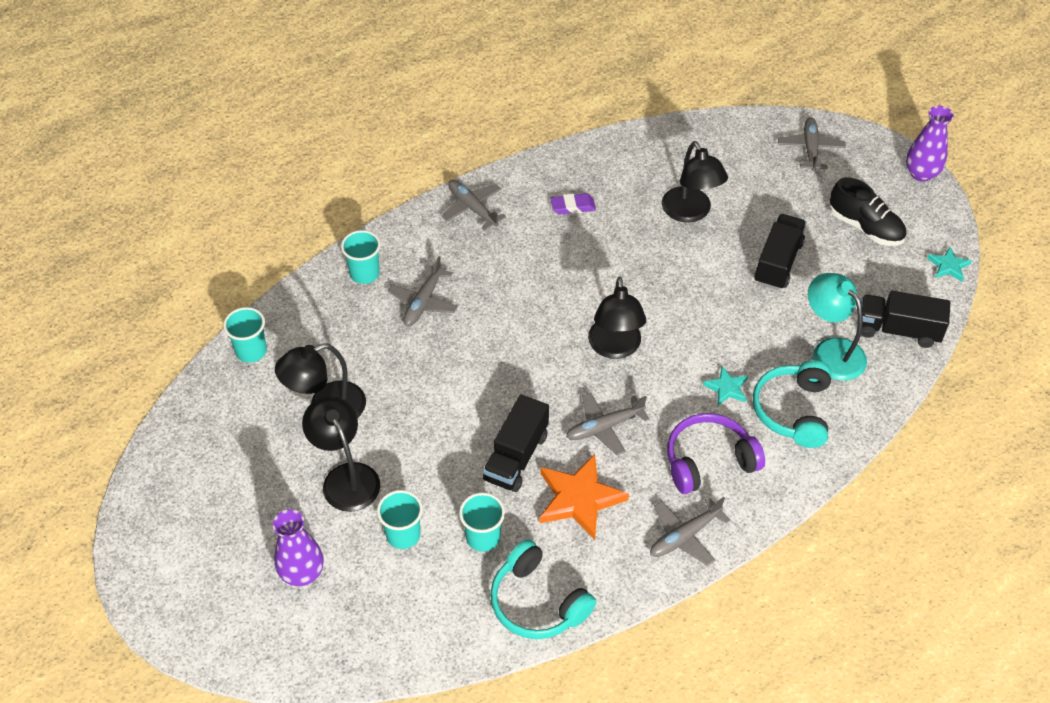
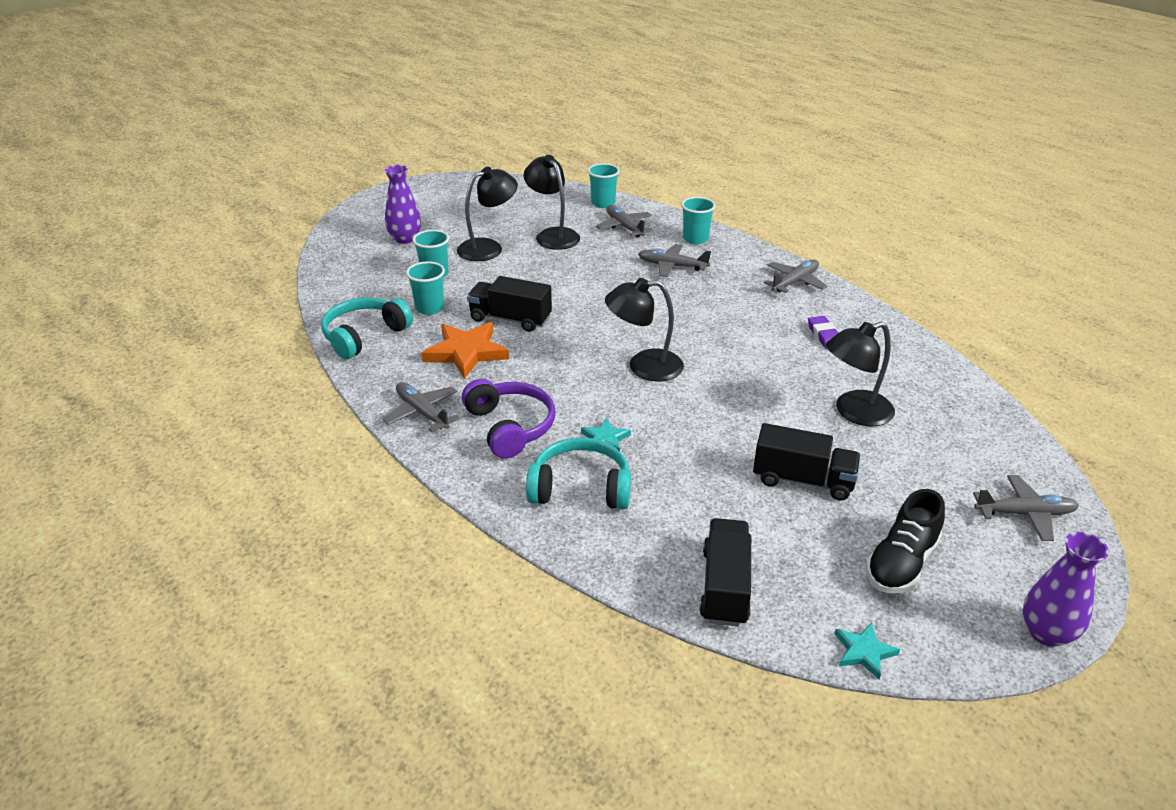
camera: 85 degrees right, 15 degrees down
grey plane [566,392,650,455] -> grey plane moved to [596,205,653,237]
turquoise lamp [808,273,867,381] -> none

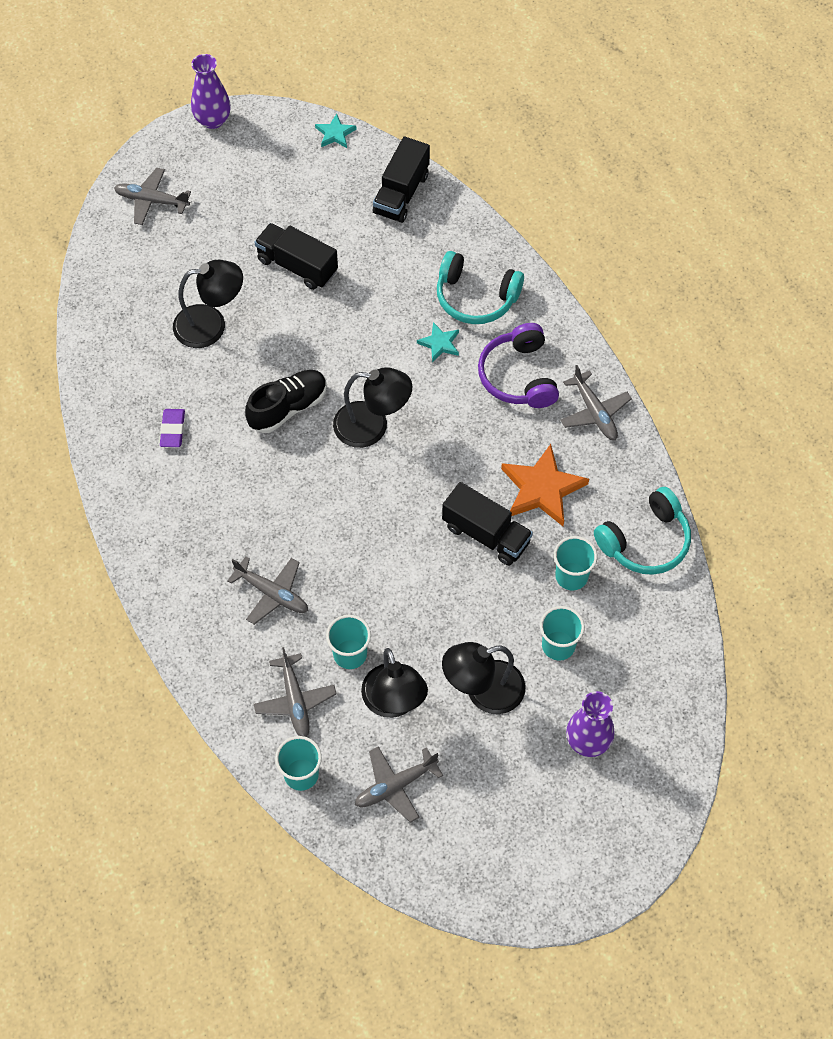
camera: 165 degrees left, 25 degrees up
turquoise cup [681,197,716,244] -> turquoise cup moved to [326,615,371,669]
grey plane [764,259,827,293] -> grey plane moved to [355,746,443,823]
black shoe [865,489,945,593] -> black shoe moved to [245,370,327,433]

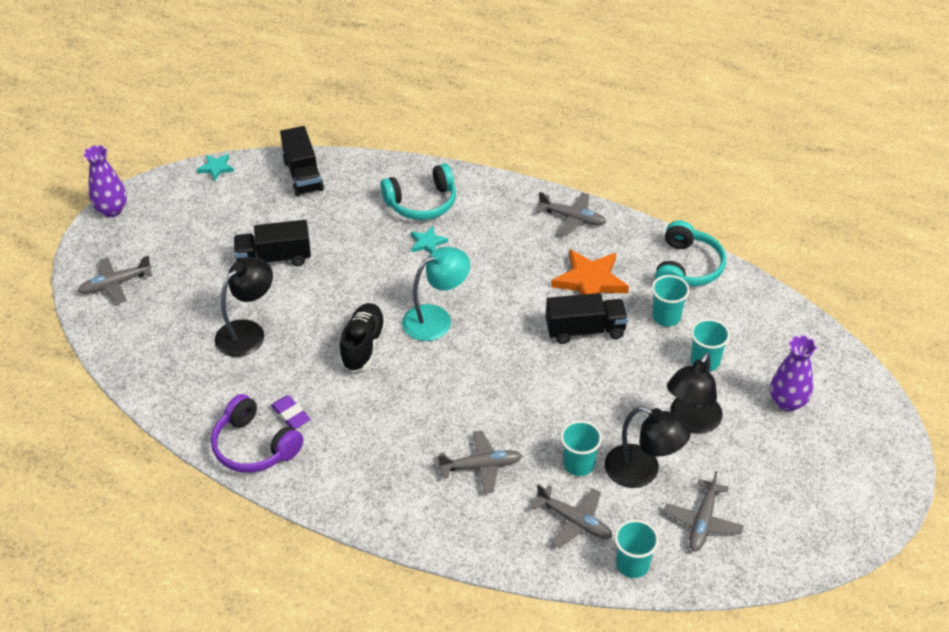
camera: 40 degrees left, 15 degrees down
black lamp [333,367,412,448] -> turquoise lamp [402,247,470,341]
purple headphones [478,323,559,408] -> purple headphones moved to [211,394,304,473]

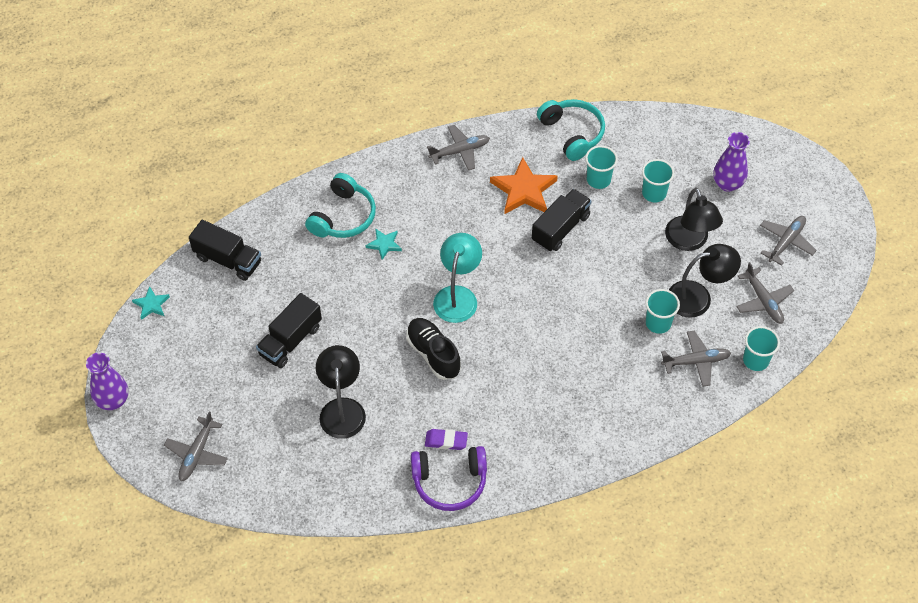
camera: 45 degrees left, 10 degrees up
grey plane [438,431,523,494] -> grey plane moved to [760,216,817,266]

